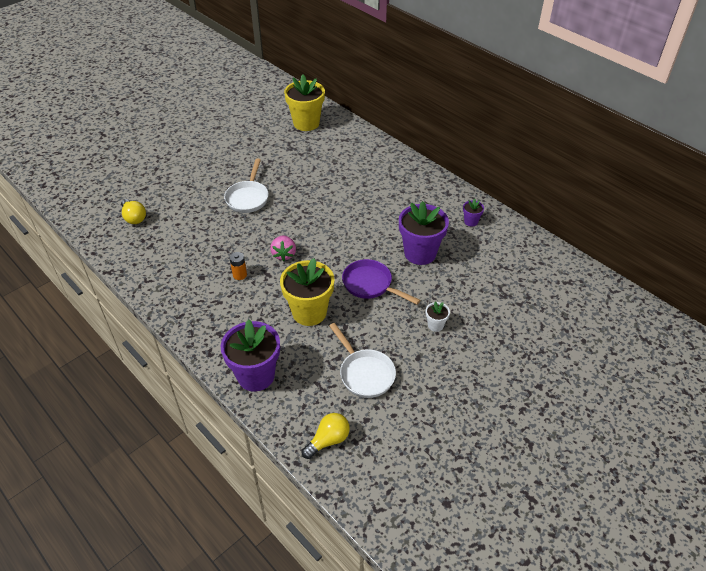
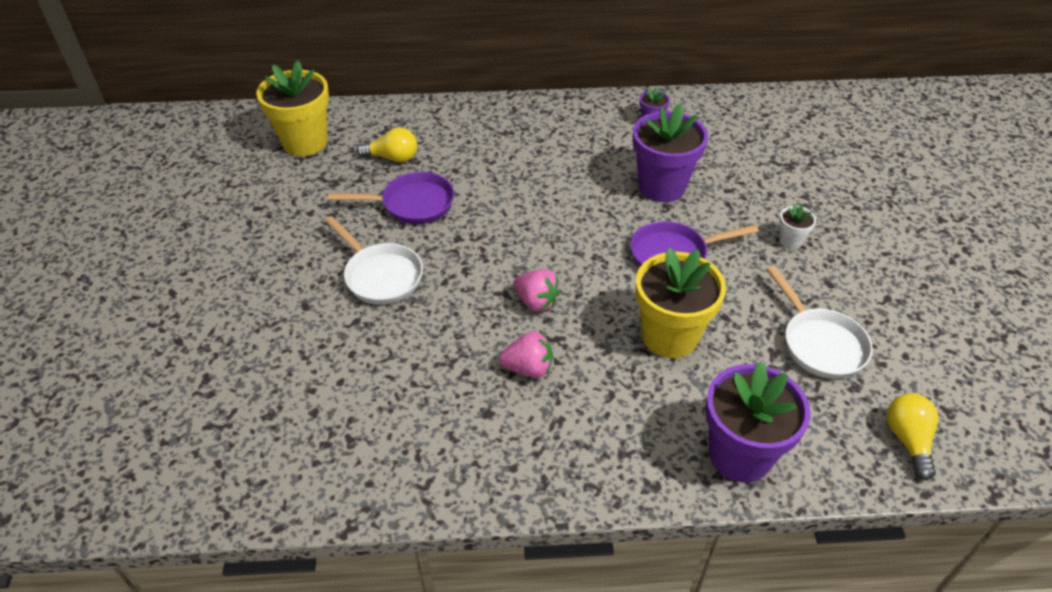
camera: 50 degrees left, 0 degrees up
yellow light bulb [121,199,146,224] -> yellow light bulb moved to [357,127,417,163]
orange battery [230,252,247,280] -> pink strawberry [499,331,552,378]
white pan [329,323,396,398] -> white pan turned 60 degrees clockwise [766,266,873,379]
none -> purple pan [328,172,454,224]

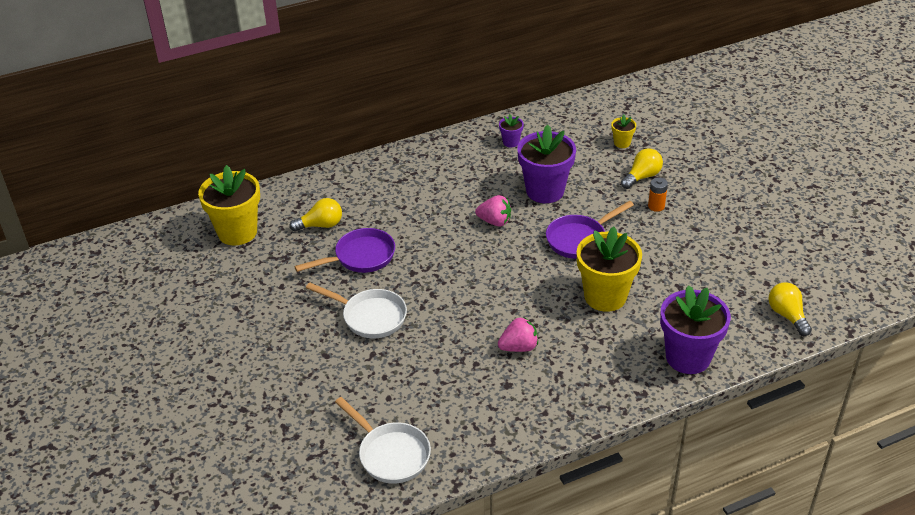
camera: 20 degrees left, 5 degrees down
pink strawberry [513,269,561,312] -> pink strawberry moved to [475,195,511,227]
white pan [766,266,873,379] -> white pan moved to [335,397,431,484]
white flower pot [779,203,816,249] -> orange battery [648,178,668,212]
none -> yellow flower pot [611,115,636,148]
none -> yellow light bulb [621,148,663,189]

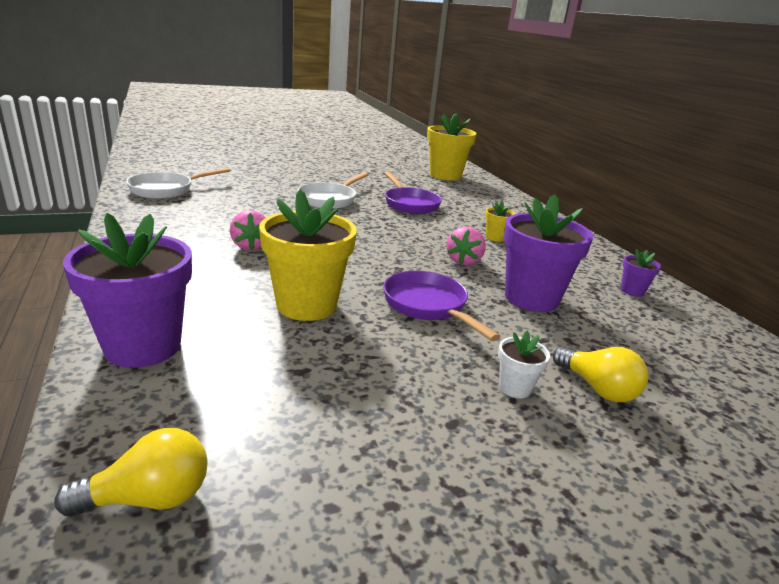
camera: 90 degrees right, 15 degrees down
yellow light bulb [290,198,342,232] -> none
yellow flower pot [611,115,636,148] -> yellow flower pot moved to [485,201,515,242]
orange battery [648,178,668,212] -> white flower pot [498,331,550,398]

